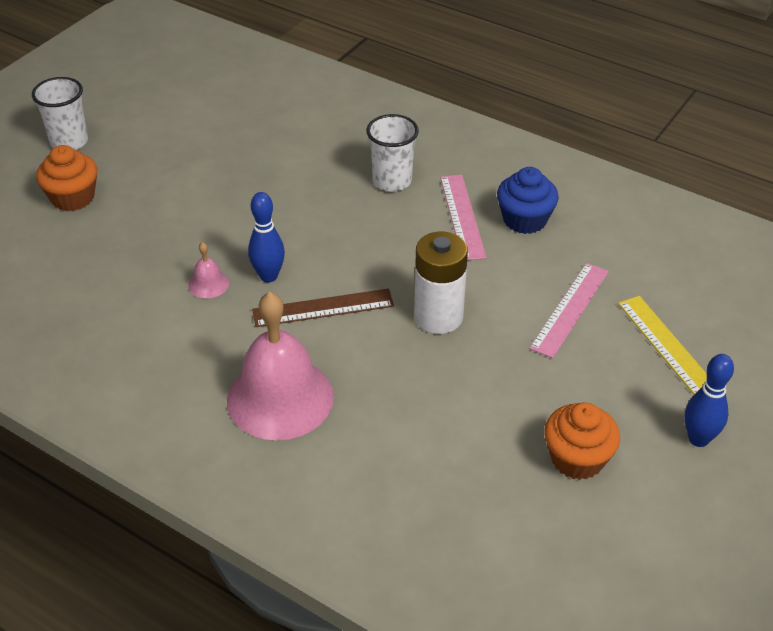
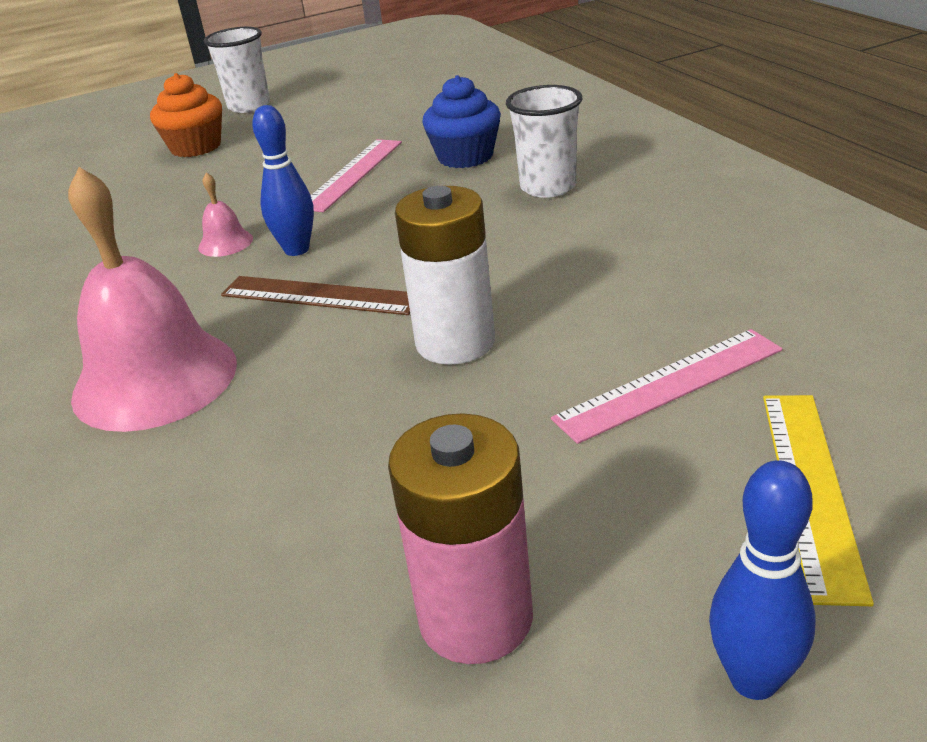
camera: 35 degrees right, 10 degrees down
pink ruler [440,175,486,260] -> pink ruler moved to [311,139,402,212]
blue cupcake [497,167,559,234] -> blue cupcake moved to [422,75,501,168]
orange cupcake [544,402,620,480] -> pink battery [388,413,533,664]

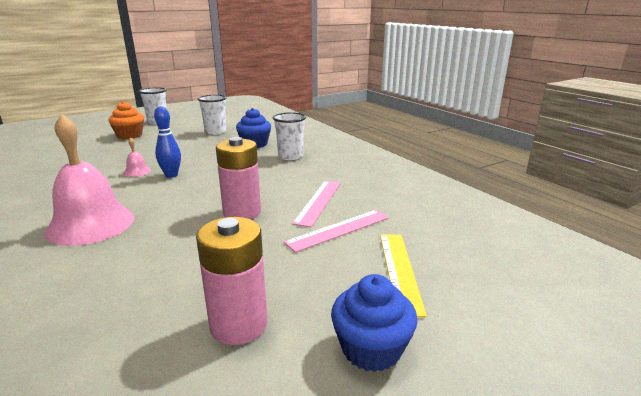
camera: 10 degrees left, 10 degrees down
brown ruler [221,276,410,315] -> none
pink ruler [311,139,402,212] -> pink ruler moved to [292,181,341,227]
white battery [395,186,495,365] -> pink battery [216,137,261,219]
blue bowling pin [709,460,816,700] -> blue cupcake [331,274,418,372]
none -> white cup [197,95,226,135]

